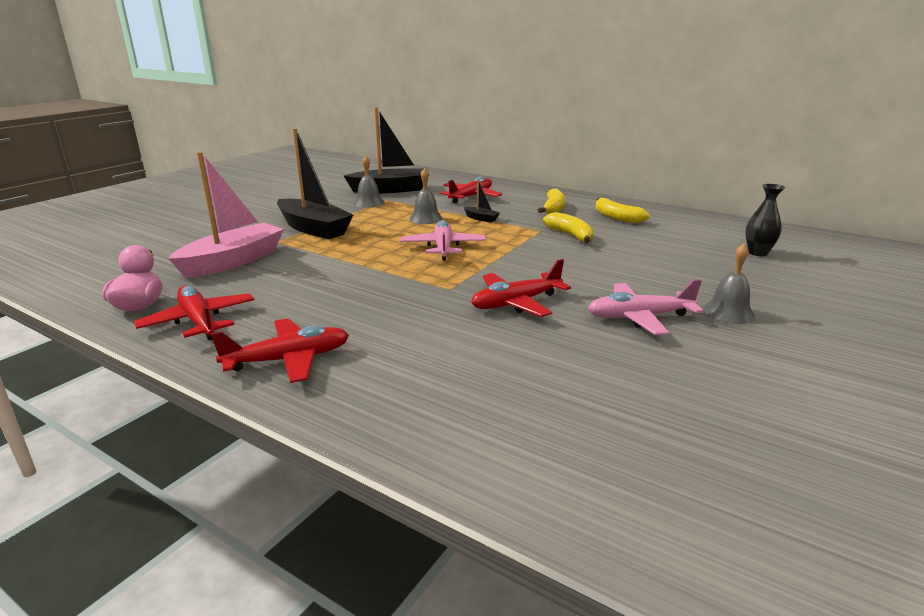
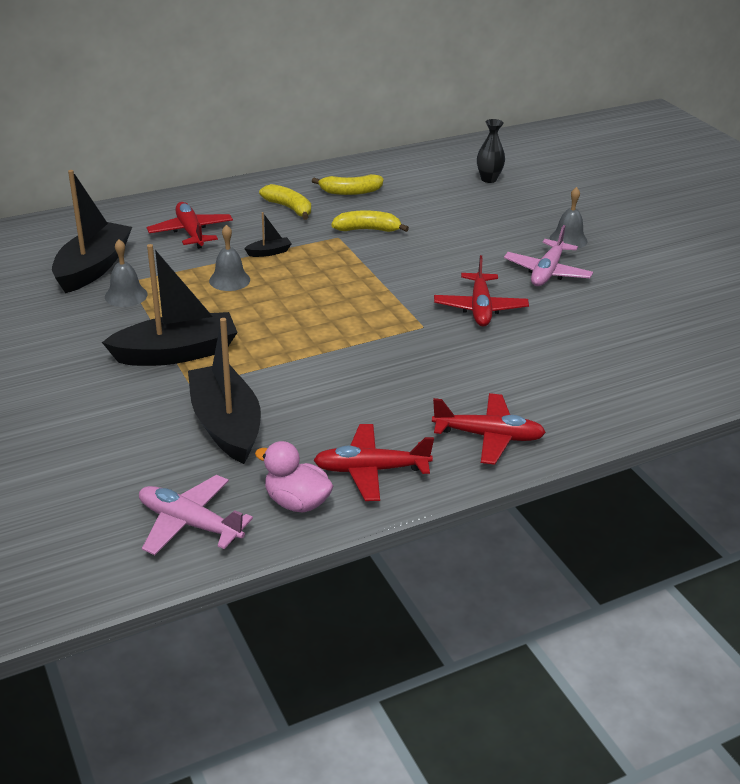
camera: 60 degrees left, 10 degrees up
pink boat [168,152,284,278] -> black boat [188,318,261,464]
red plane [211,318,349,383] -> red plane turned 90 degrees clockwise [432,393,546,465]
pink plane [400,220,486,261] -> pink plane moved to [139,475,253,555]

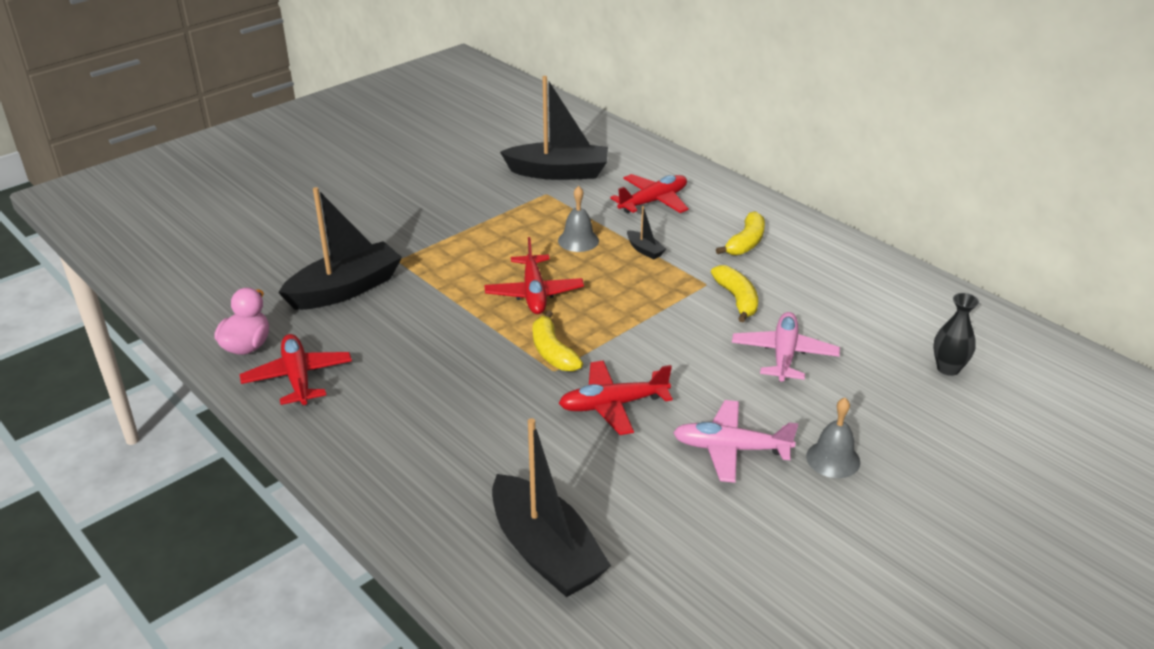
camera: 75 degrees right, 0 degrees up
black boat [102,244,238,366] -> black boat moved to [492,418,611,597]
grey bell [105,239,148,307] -> none
pink plane [139,475,253,555] -> pink plane moved to [732,312,840,382]
yellow banana [312,174,383,195] -> yellow banana moved to [533,310,583,371]
red plane [432,393,546,465] -> red plane moved to [484,237,584,314]

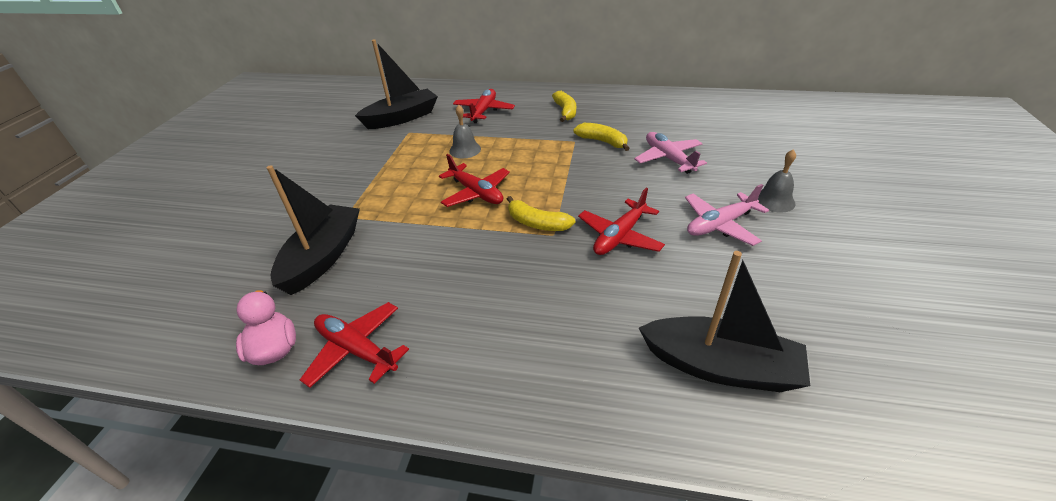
camera: 35 degrees left, 5 degrees up
black boat [627,206,666,260] -> none
black vase [933,293,979,376] -> none

